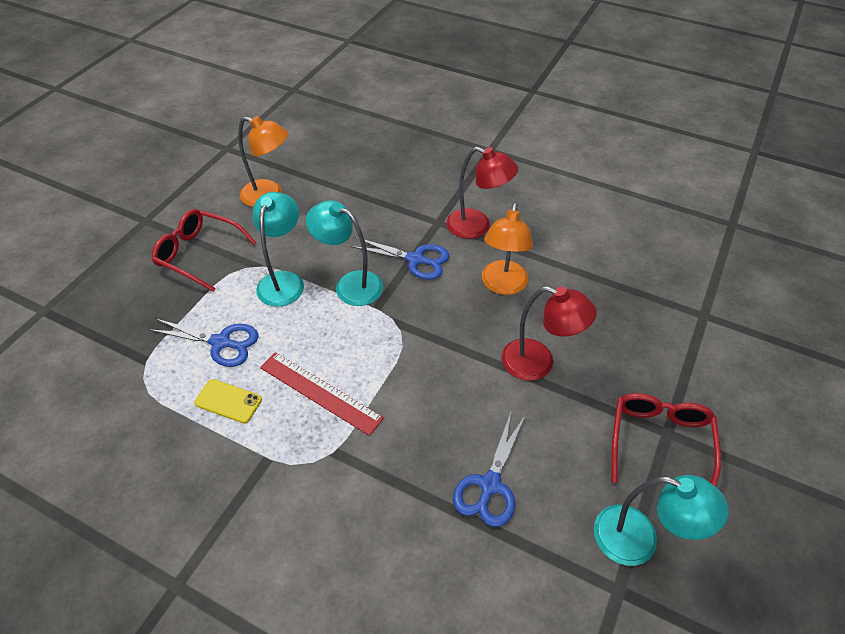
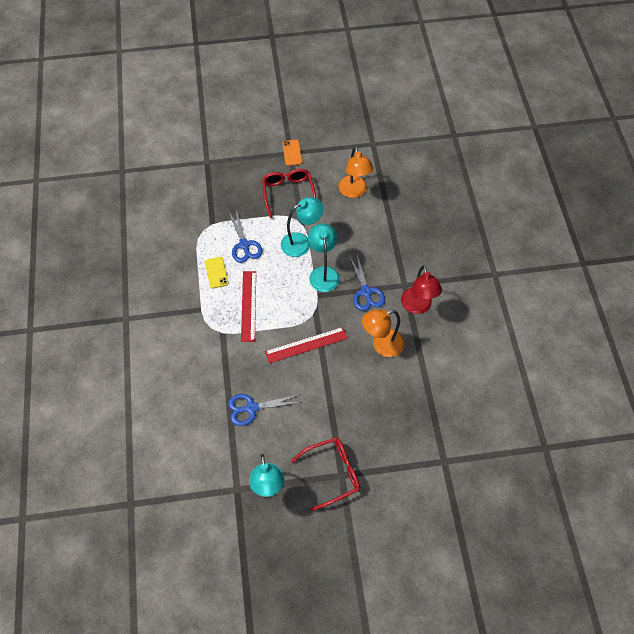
camera: 55 degrees right, 10 degrees up
red lamp [501,286,597,381] -> none
none -> red ruler [265,327,348,363]
none -> orange phone [282,140,302,166]

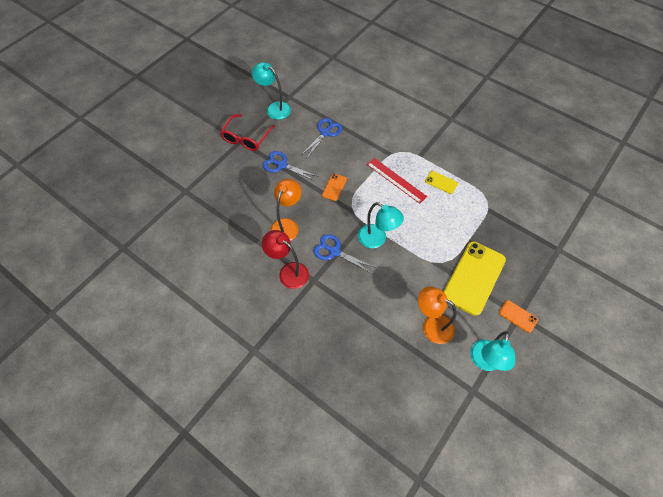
camera: 135 degrees right, 0 degrees up
blue scissors [229,210,263,263] -> blue scissors moved to [263,151,319,181]
red glasses [262,169,316,218] -> yellow phone [443,241,506,316]
red ruler [265,327,348,363] -> orange phone [322,174,347,201]
turquoise lamp [281,197,324,257] -> turquoise lamp moved to [470,331,515,371]

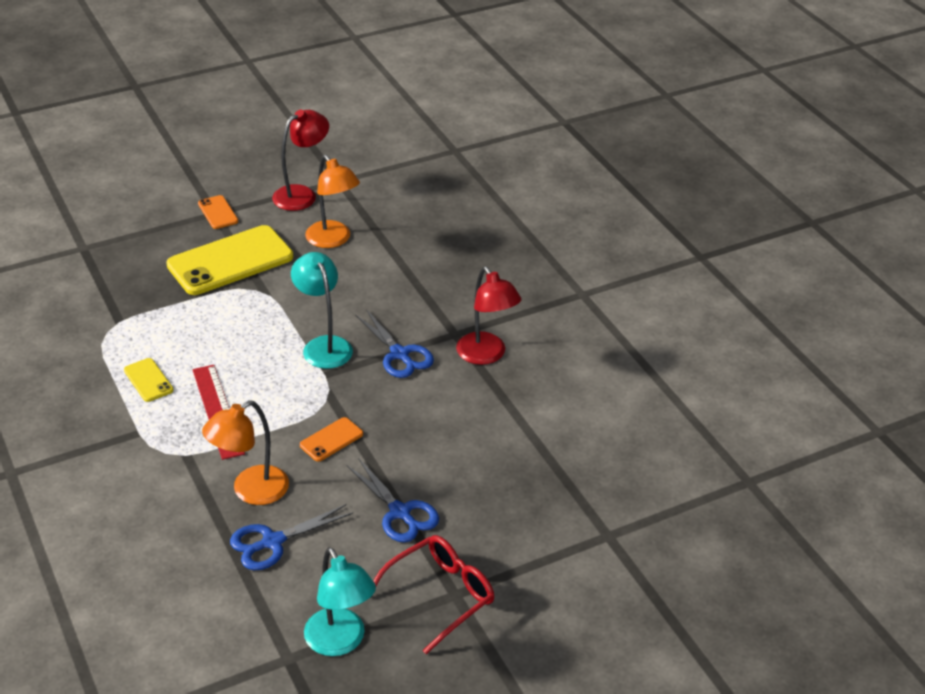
camera: 155 degrees left, 20 degrees down
orange lamp [270,179,301,241] -> orange lamp moved to [202,400,289,505]
turquoise lamp [470,331,515,371] -> red lamp [272,110,329,211]

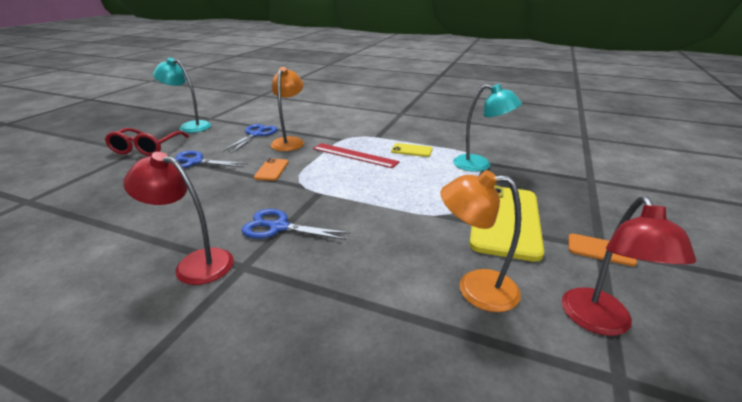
camera: 140 degrees right, 10 degrees down
turquoise lamp [291,252,353,369] -> turquoise lamp moved to [453,84,522,172]

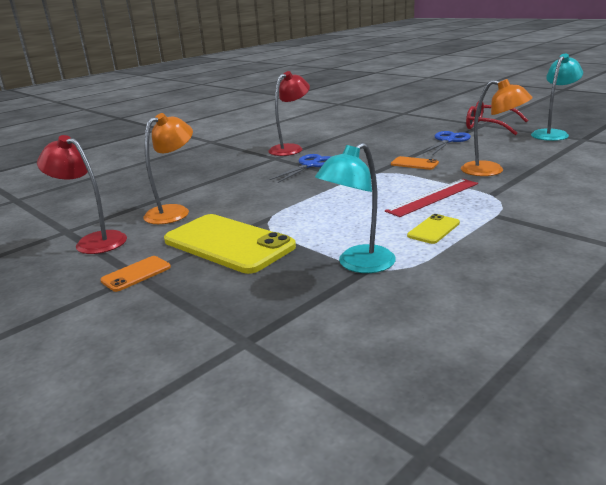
camera: 115 degrees right, 5 degrees down
blue scissors [223,124,277,153] -> none

